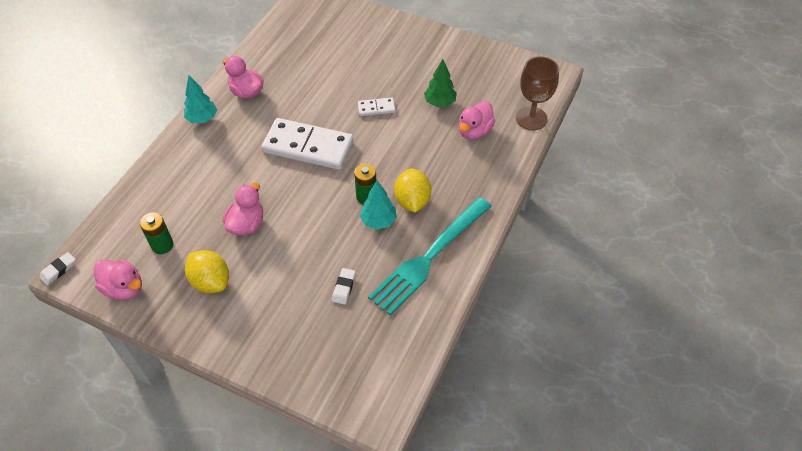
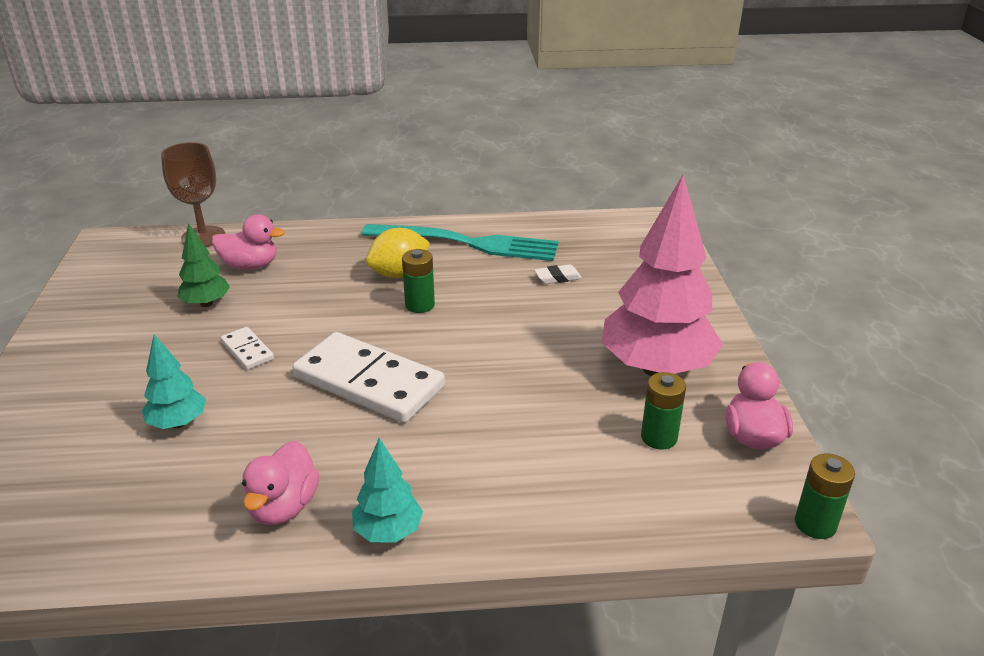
camera: 120 degrees left, 20 degrees down
white eraser [39,252,76,285] -> green battery [795,454,855,539]
yellow lemon [185,250,229,293] -> pink tree [601,175,723,376]
pink duck [223,183,263,236] -> none
white domino [262,118,354,170] -> white domino turned 45 degrees counterclockwise [292,332,445,423]
turquoise tree [360,181,397,230] -> turquoise tree moved to [142,335,206,429]

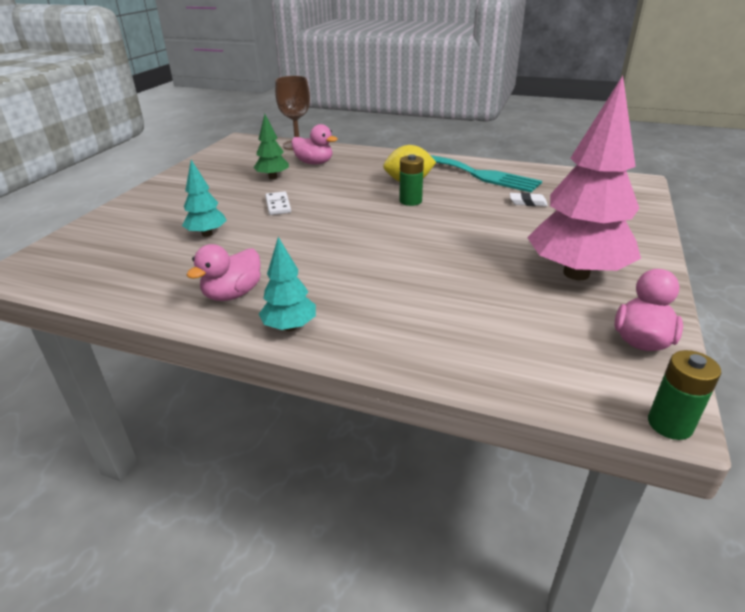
camera: 25 degrees right, 0 degrees up
white domino [292,332,445,423] -> none
green battery [641,372,686,450] -> none

